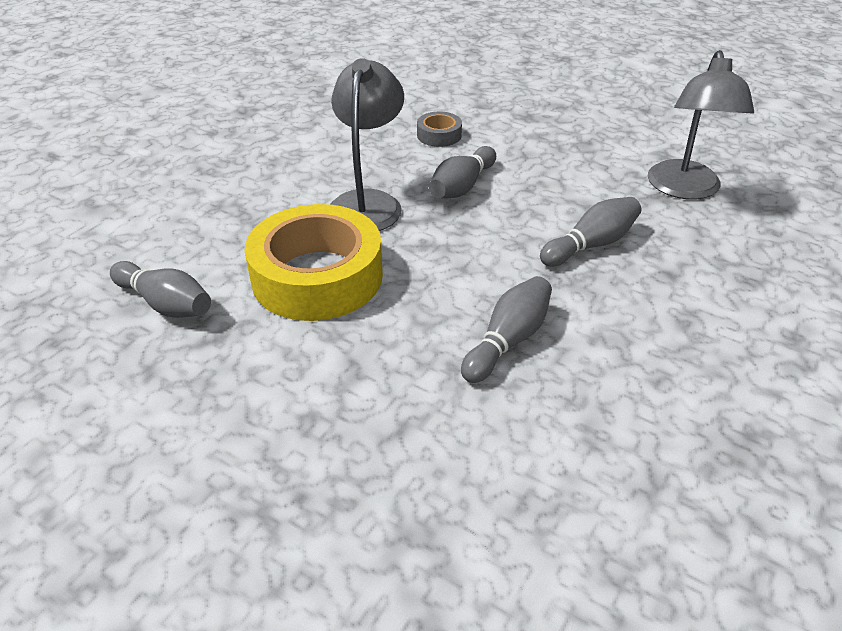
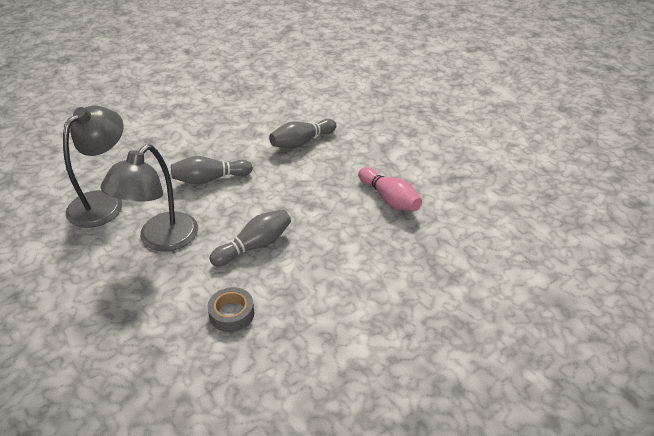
camera: 160 degrees left, 0 degrees up
grey bowling pin [110,261,211,318] -> none
yellow tape [245,204,383,321] -> pink bowling pin [358,167,422,211]
grey lamp [330,58,404,231] -> grey lamp moved to [101,144,198,252]

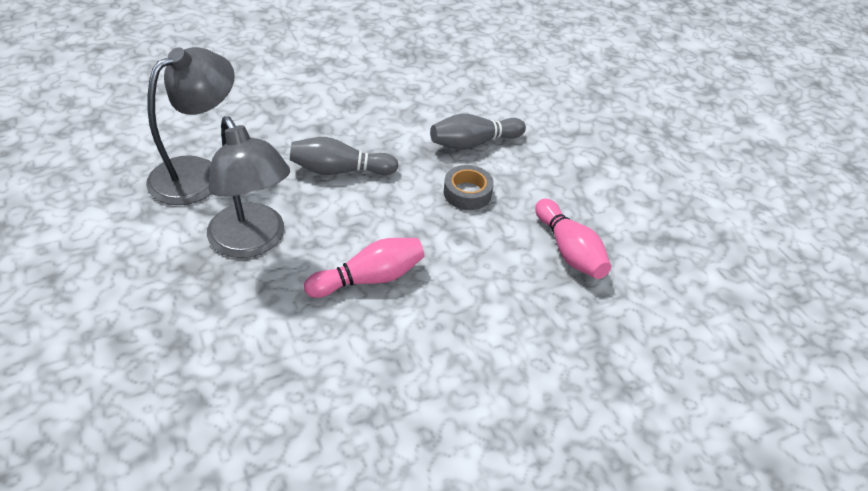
camera: 10 degrees right, 5 degrees up
grey lamp [101,144,198,252] -> grey lamp turned 75 degrees counterclockwise [207,116,290,258]
grey tape [208,287,254,332] -> grey tape moved to [444,165,494,210]
grey bowling pin [210,209,291,266] -> pink bowling pin [304,238,425,298]

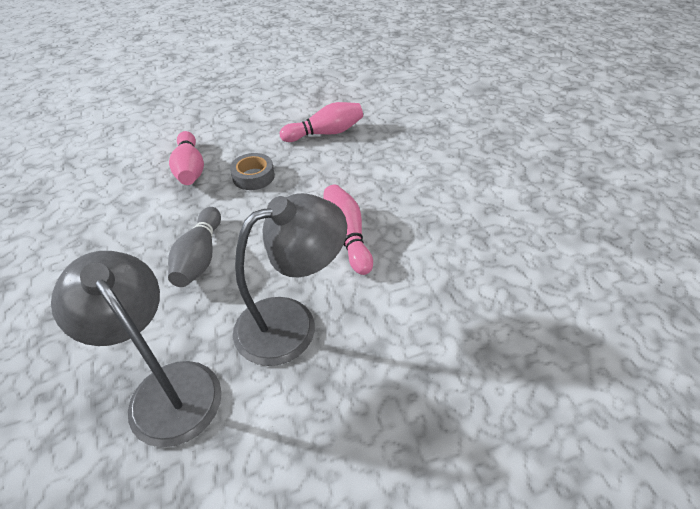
camera: 80 degrees left, 0 degrees up
grey bowling pin [430,114,526,150] -> pink bowling pin [169,131,204,185]

